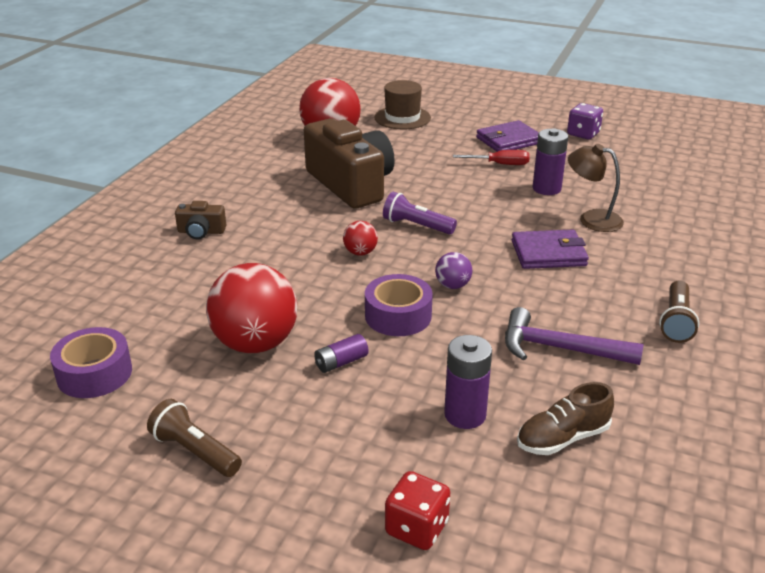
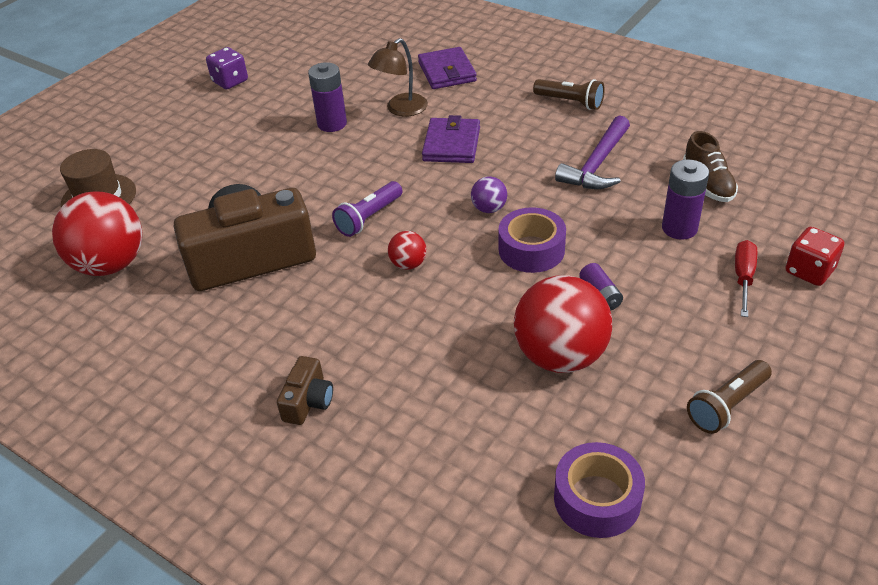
camera: 75 degrees left, 10 degrees up
red screwdriver [453,150,530,165] -> red screwdriver moved to [735,240,757,317]
purple wallet [476,120,539,152] -> purple wallet moved to [418,47,477,89]

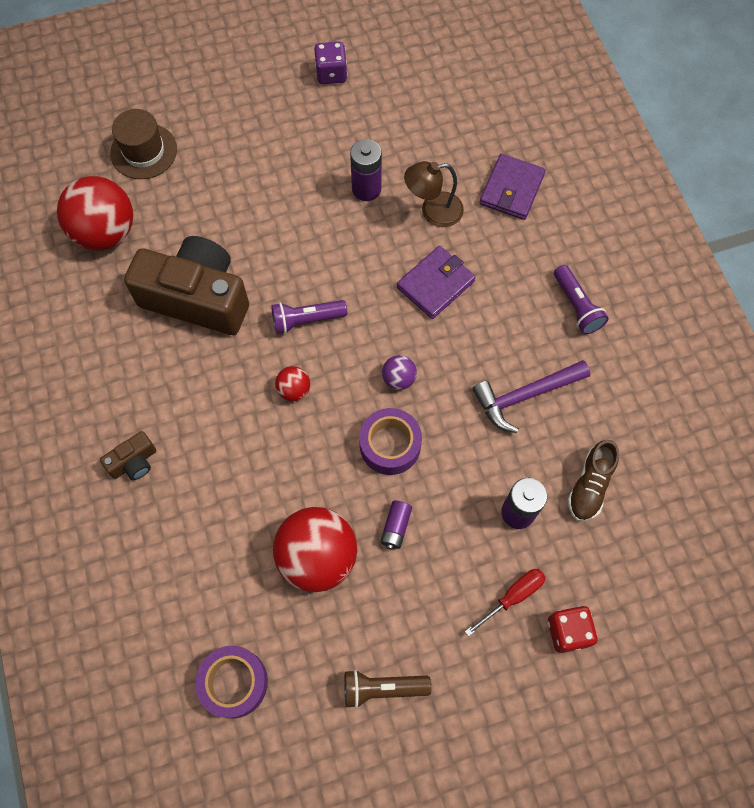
camera: 35 degrees right, 25 degrees up
brown flashlight [533,79,605,110] -> purple flashlight [554,265,609,334]

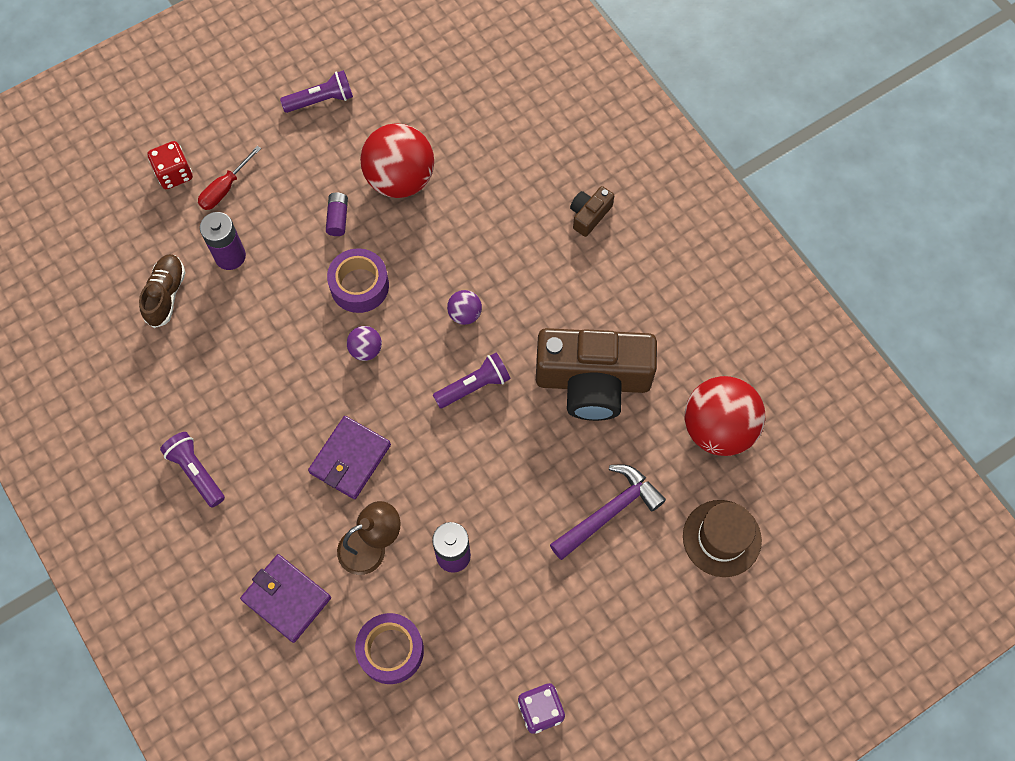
camera: 165 degrees right, 0 degrees up
purple tape [195,646,268,718] -> purple tape moved to [355,613,424,684]
red ball [275,366,310,401] -> purple ball [447,290,482,325]
brown flashlight [344,670,431,708] -> purple flashlight [280,70,353,113]
purple hammer [472,360,590,433] -> purple hammer moved to [550,464,666,560]
purple wallet [480,154,546,220] -> purple wallet turned 60 degrees counterclockwise [240,554,331,643]

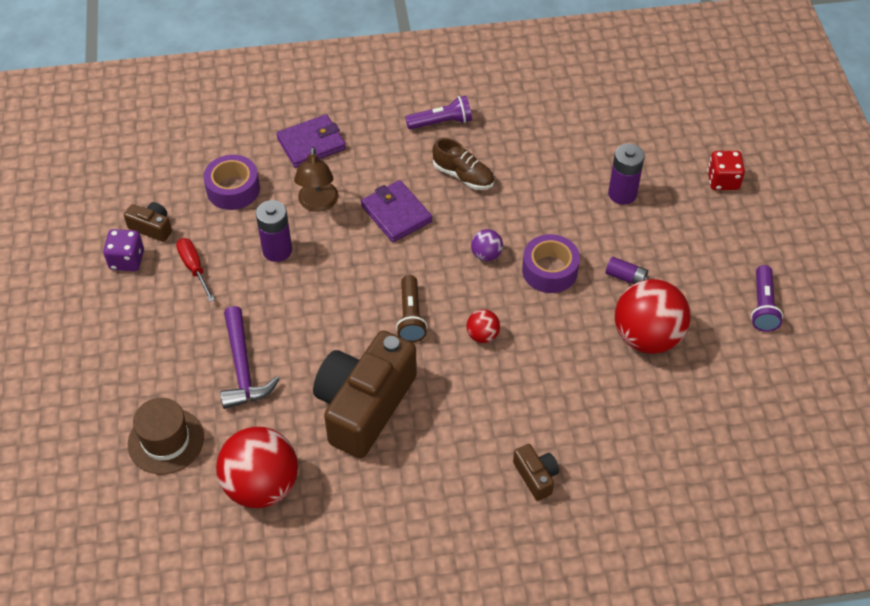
camera: 115 degrees right, 15 degrees down
brown shoe [139,254,185,328] -> brown shoe moved to [432,138,494,190]
red screwdriver [198,146,261,210] -> red screwdriver moved to [176,238,215,302]
purple flashlight [433,353,510,408] -> brown flashlight [396,275,428,343]
purple ball [447,290,482,325] -> red ball [467,309,500,343]
none -> brown camera [124,202,172,242]

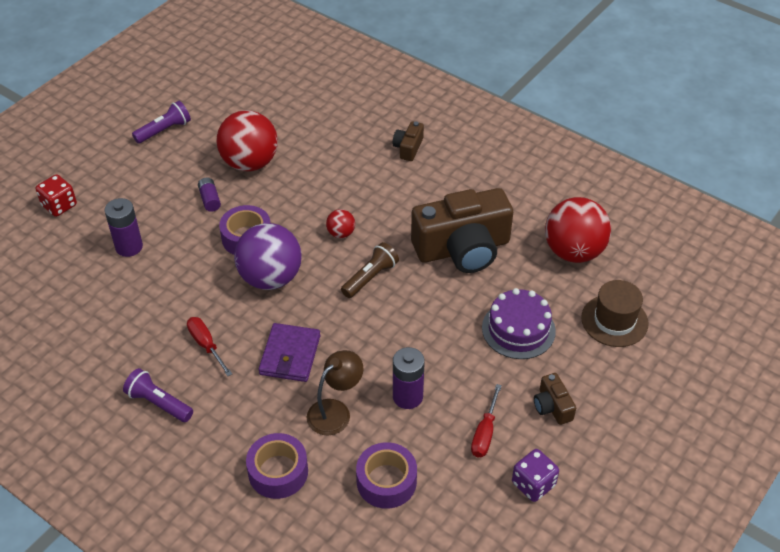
camera: 135 degrees left, 5 degrees down
brown camera [124,202,172,242] -> brown camera moved to [534,373,576,425]
purple hammer [220,306,279,409] -> purple cake [482,288,556,359]
purple wallet [276,114,346,168] -> purple tape [246,433,308,499]
brown shoe [432,138,494,190] -> red screwdriver [187,317,232,376]
purple ball [471,229,503,261] -> purple ball [234,223,302,290], size x2.19

